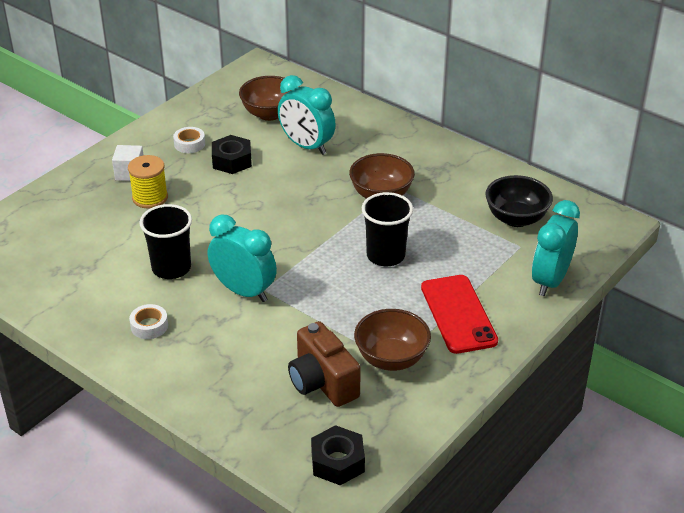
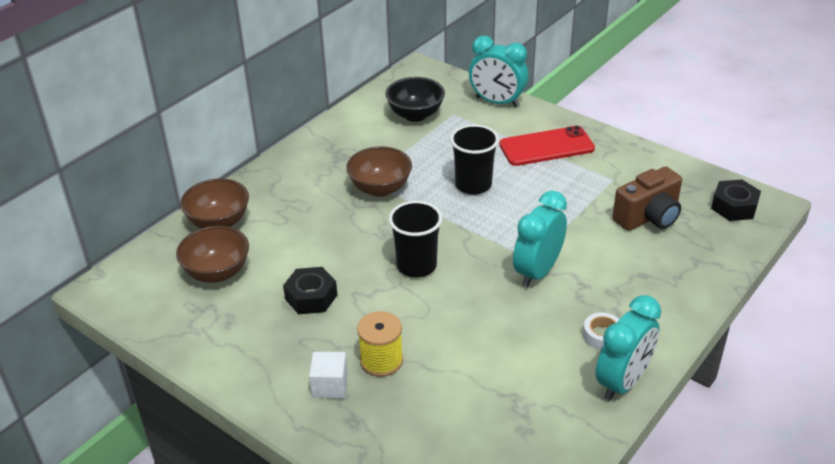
camera: 90 degrees left, 0 degrees up
black cup [139,204,192,279] -> black cup moved to [389,201,442,277]
white tape [173,127,205,153] -> none
turquoise clock [278,75,336,155] -> turquoise clock moved to [595,295,661,401]
brown bowl [354,309,431,371] -> brown bowl moved to [180,178,249,228]

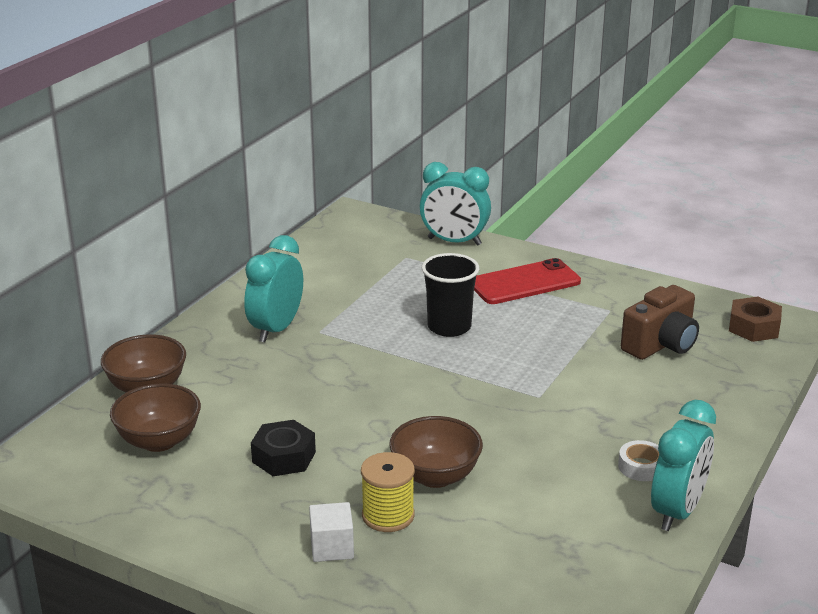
camera: 10 degrees left, 10 degrees down
brown bowl [346,146,412,197] -> brown bowl moved to [389,416,483,488]
black bowl [385,77,445,122] -> none
black cup [389,201,442,277] -> none
turquoise clock [513,191,567,288] -> turquoise clock moved to [244,235,303,342]
black nut [711,179,761,221] -> brown nut [729,296,782,342]

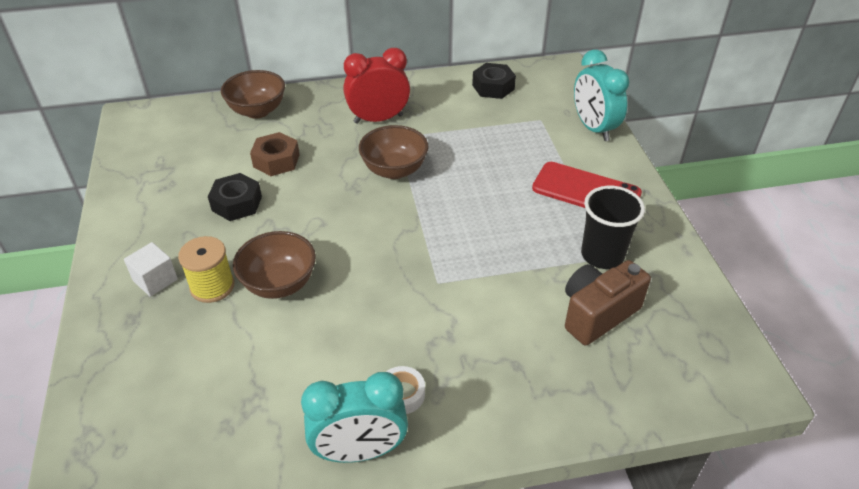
camera: 50 degrees right, 15 degrees up
brown bowl [110,383,201,452] -> brown bowl moved to [359,125,429,179]
turquoise clock [244,235,303,342] -> red clock [344,48,410,124]
black cup [422,253,479,337] -> black cup moved to [581,186,645,269]
brown camera [621,285,699,360] -> brown camera turned 135 degrees clockwise [565,260,651,345]
brown nut [729,296,782,342] -> brown nut moved to [250,132,300,176]
none -> black nut [472,63,516,99]

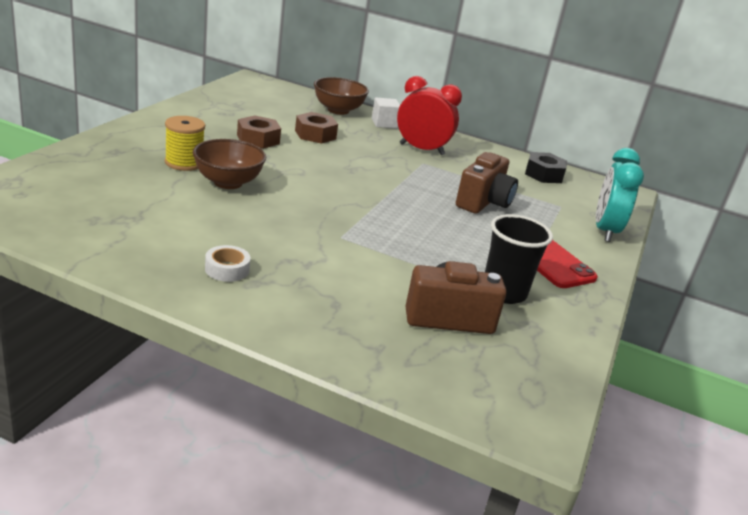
camera: 30 degrees right, 15 degrees down
white cube [124,242,178,297] -> white cube moved to [372,98,400,128]
black nut [208,173,262,221] -> brown nut [237,115,281,149]
turquoise clock [301,372,408,463] -> none
brown bowl [359,125,429,179] -> none
none -> brown camera [456,152,518,213]

